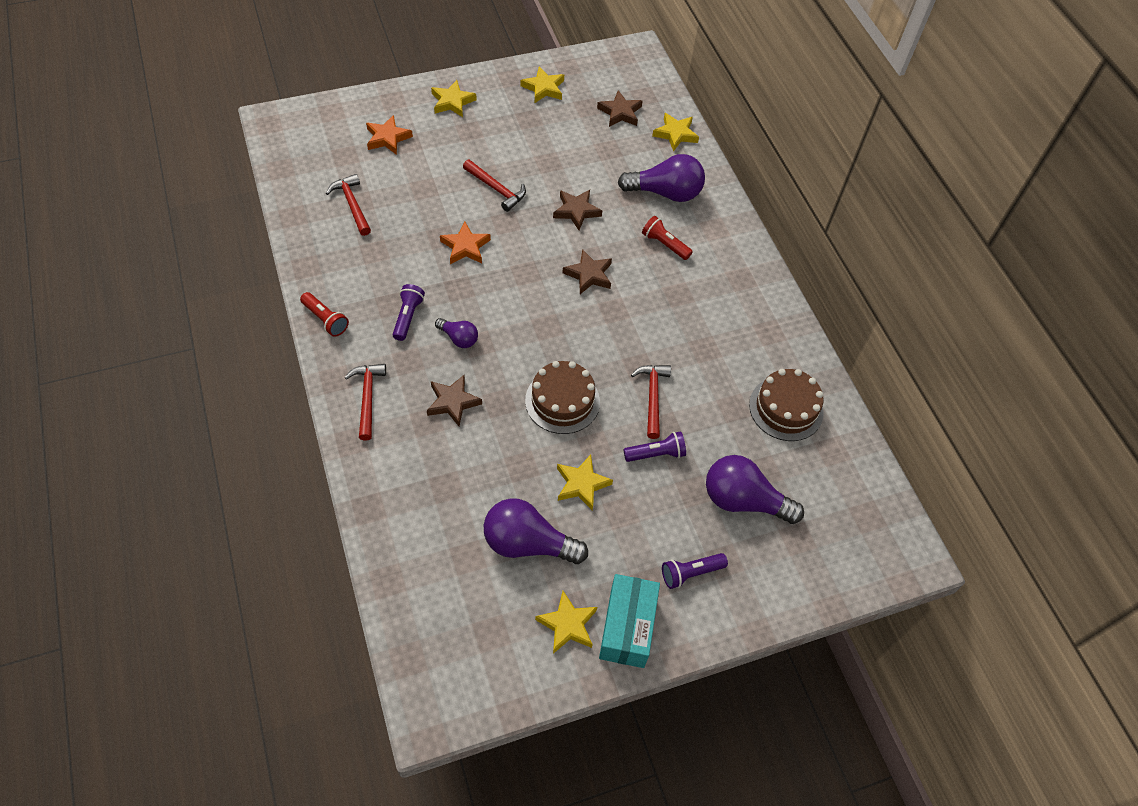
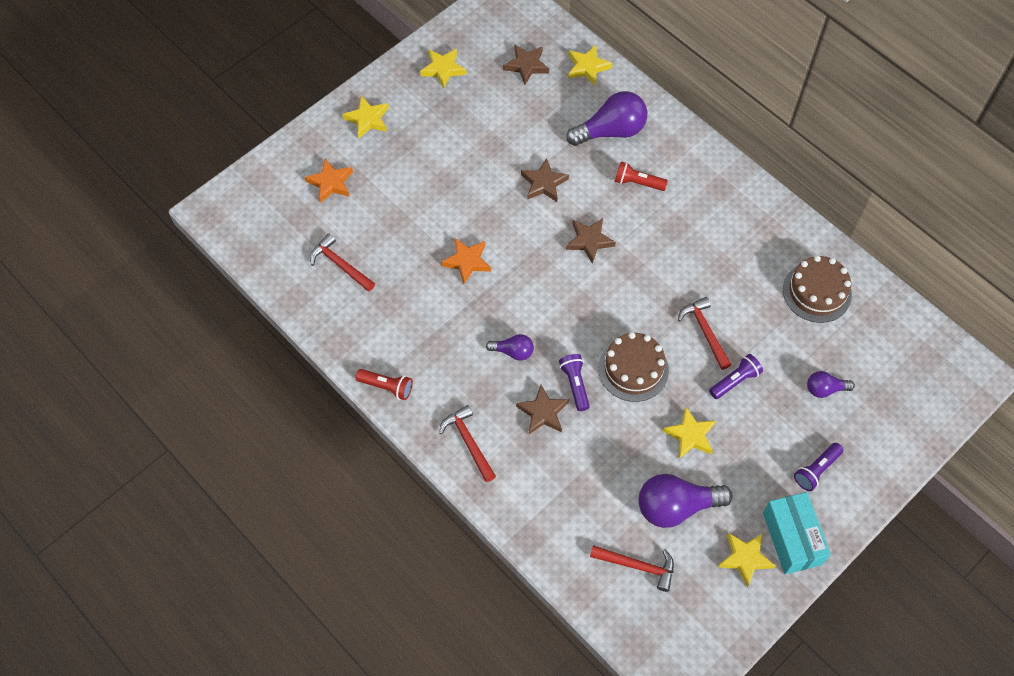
camera: 20 degrees left, 5 degrees up
purple flashlight [393,284,425,341] -> purple flashlight moved to [559,354,590,411]
red hammer [463,160,526,212] -> red hammer moved to [590,545,674,592]
purple light bulb [706,455,804,524] -> purple light bulb [807,371,855,398], size x0.53

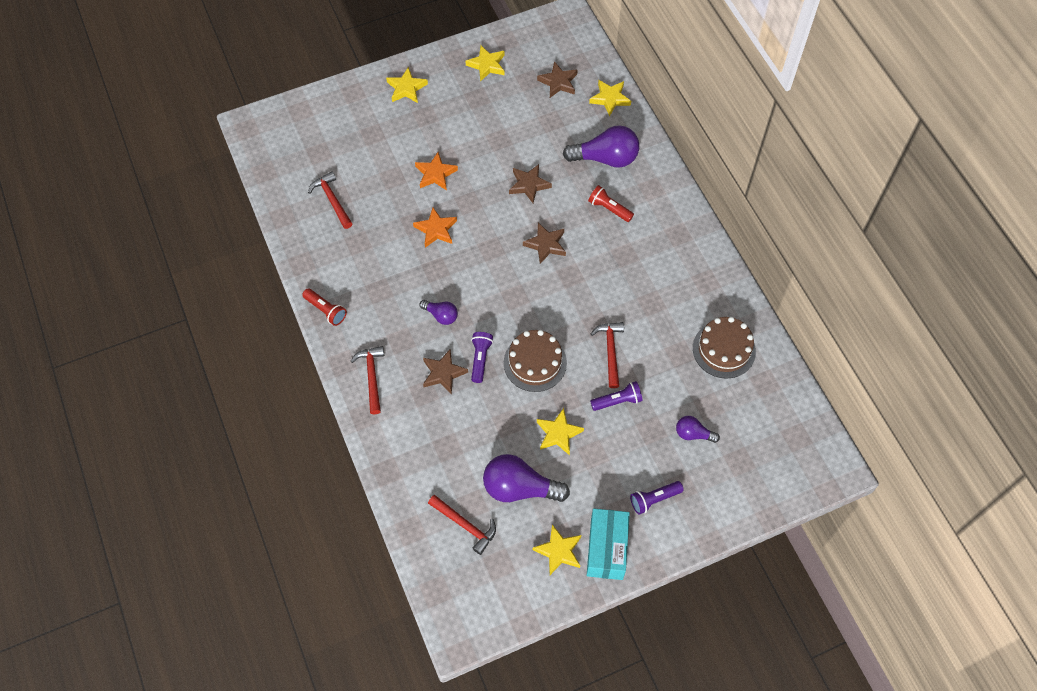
camera: 20 degrees right, 0 degrees up
orange star [305,158,353,203] -> orange star moved to [415,152,458,190]

